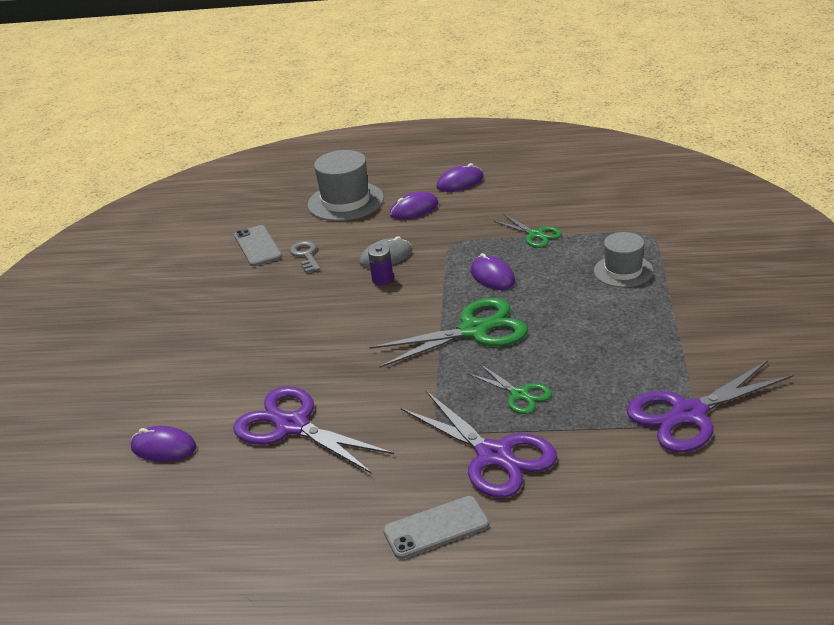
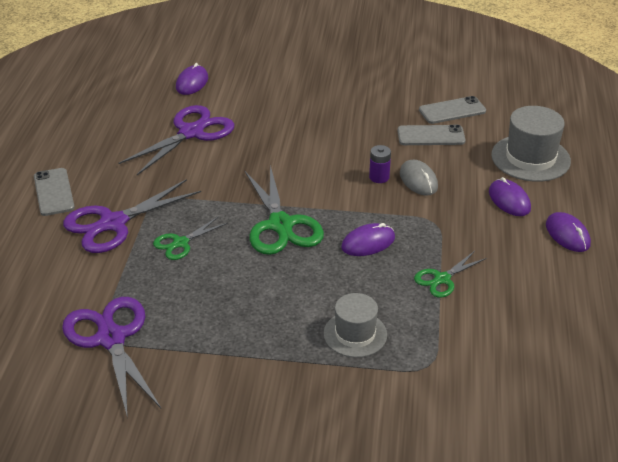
camera: 90 degrees right, 5 degrees up
grey key [290,241,320,273] -> grey phone [397,125,466,145]

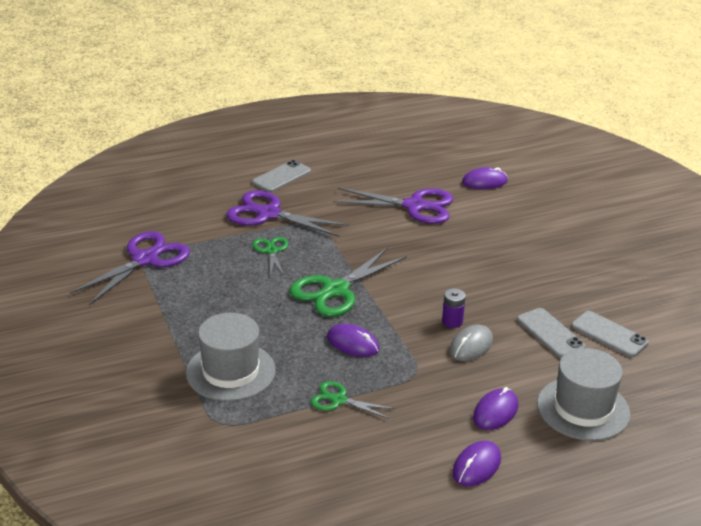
camera: 60 degrees right, 5 degrees down
green scissors [153,216,228,260] -> green scissors turned 60 degrees clockwise [253,237,288,277]
grey hat [323,293,387,358] -> grey hat [186,313,276,401], size x1.51

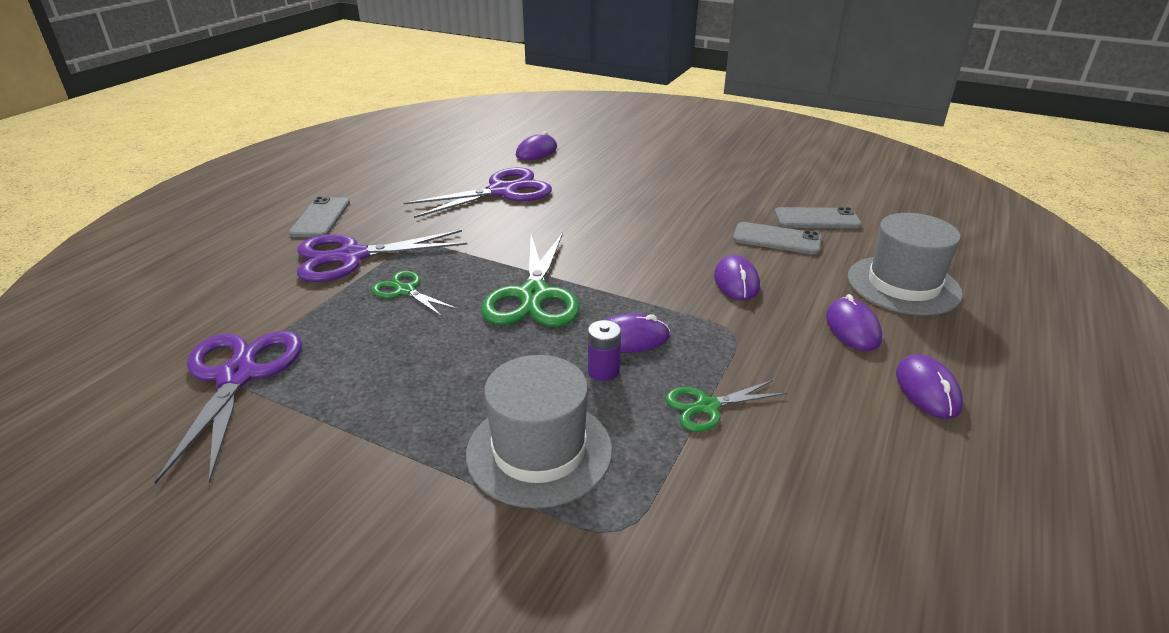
camera: 40 degrees left, 0 degrees up
purple battery [442,288,466,328] -> purple battery moved to [588,320,621,381]
grey mouse [449,325,493,361] -> purple mouse [714,255,760,301]

